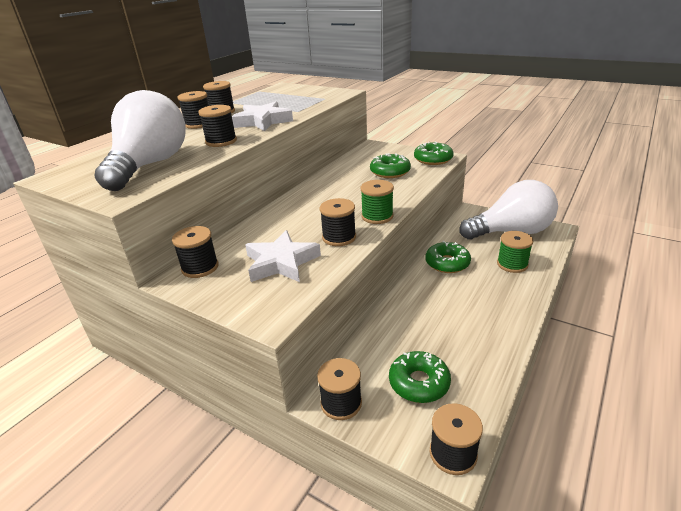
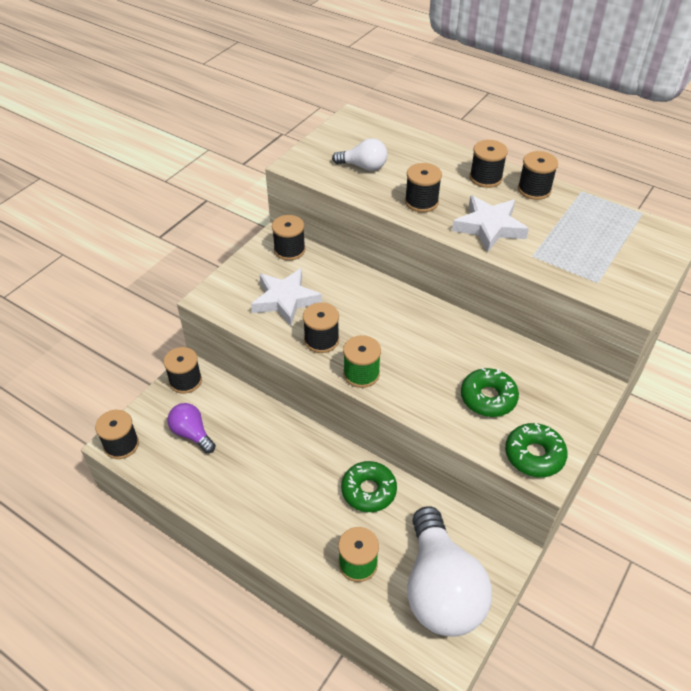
camera: 90 degrees right, 15 degrees up
white light bulb [94,90,186,191] -> white light bulb [332,138,387,171], size x0.49
green donut [389,351,451,403] -> purple light bulb [167,403,216,453]

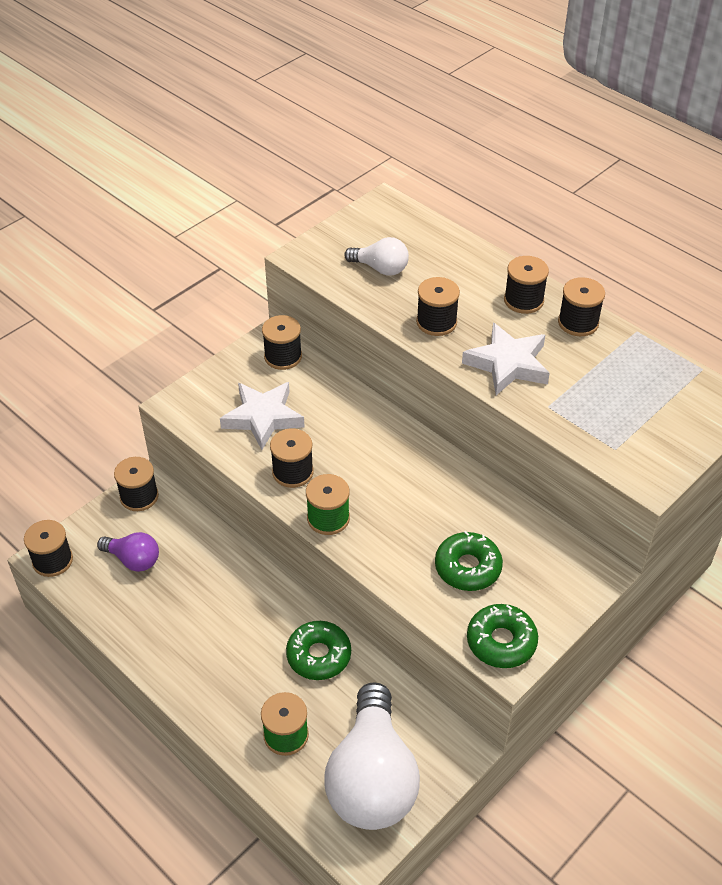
camera: 10 degrees right, 0 degrees up
purple light bulb [167,403,216,453] -> purple light bulb turned 150 degrees clockwise [97,532,159,572]

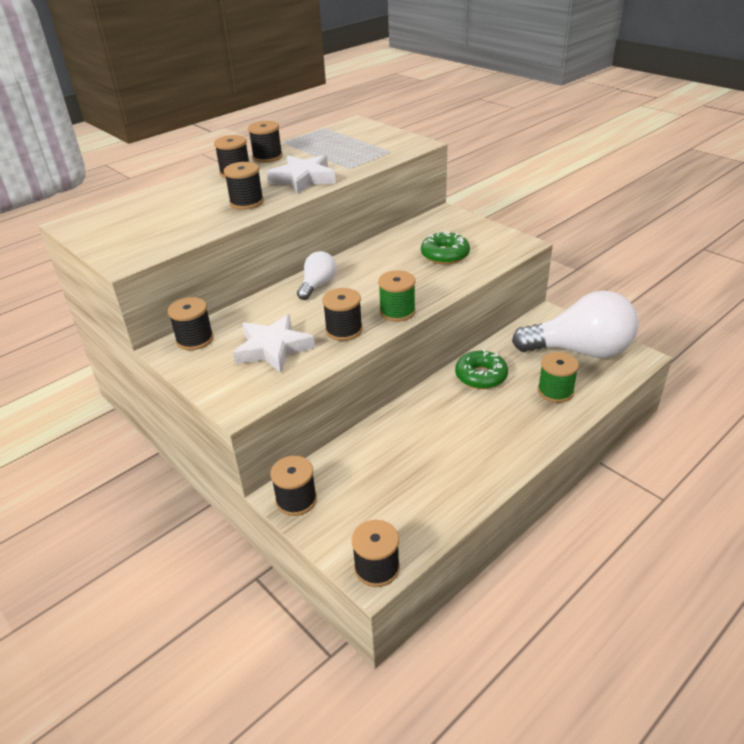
camera: 85 degrees left, 10 degrees down
purple light bulb [97,532,159,572] -> none
white light bulb [344,237,409,276] -> white light bulb moved to [297,251,337,300]
green donut [467,604,538,668] -> none

